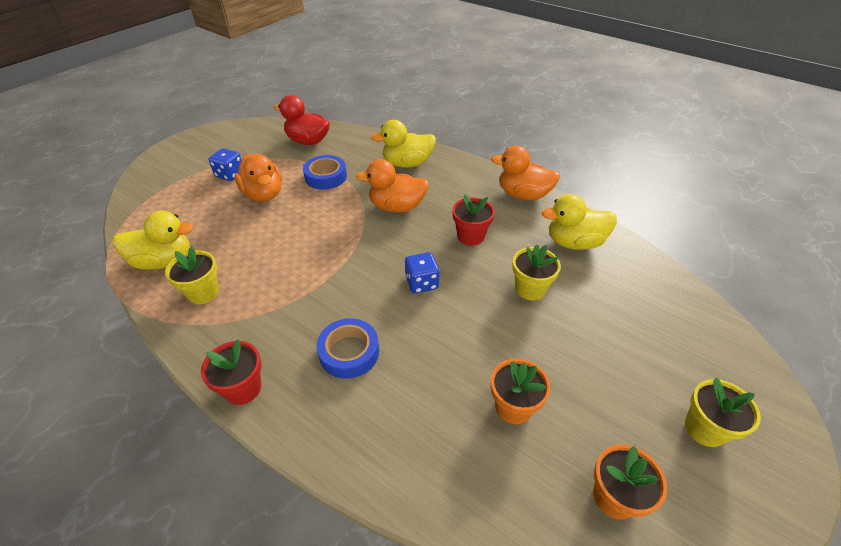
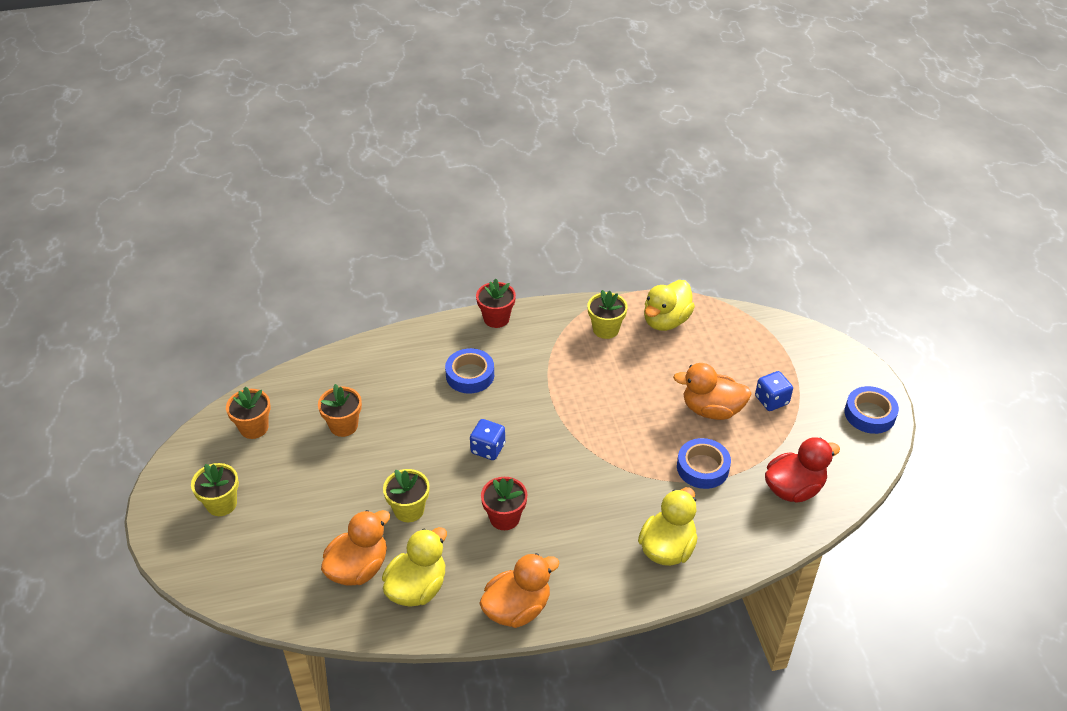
camera: 130 degrees right, 0 degrees up
orange duck [356,159,429,212] -> orange duck moved to [321,510,390,586]
none -> blue tape [845,386,899,434]

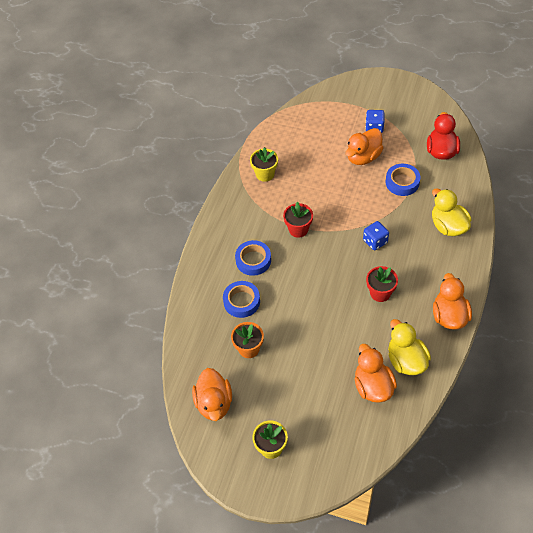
camera: 55 degrees left, 10 degrees up
orange flower pot [226,386,270,439] -> orange duck [192,368,232,421]
yellow flower pot [383,469,429,522] -> none
blue dice [470,419,505,460] -> blue dice moved to [363,221,389,250]
red flower pot [476,278,516,328] -> red flower pot moved to [283,202,313,238]
yellow duck [644,280,695,331] -> none
blue tape [845,386,899,434] -> blue tape moved to [223,281,260,318]

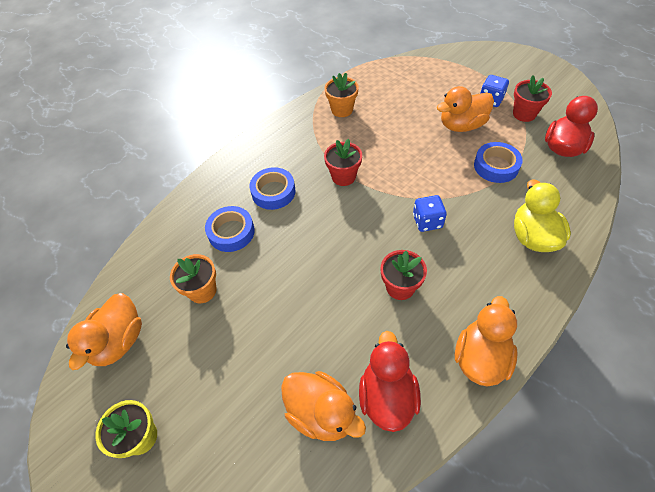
camera: 25 degrees right, 0 degrees up
yellow flower pot [250,147,278,182] -> orange flower pot [325,73,359,117]
orange duck [354,344,397,403] -> orange duck turned 120 degrees clockwise [281,371,366,441]
yellow duck [388,319,431,375] -> red duck [359,331,421,432]
none -> red flower pot [513,75,552,122]

